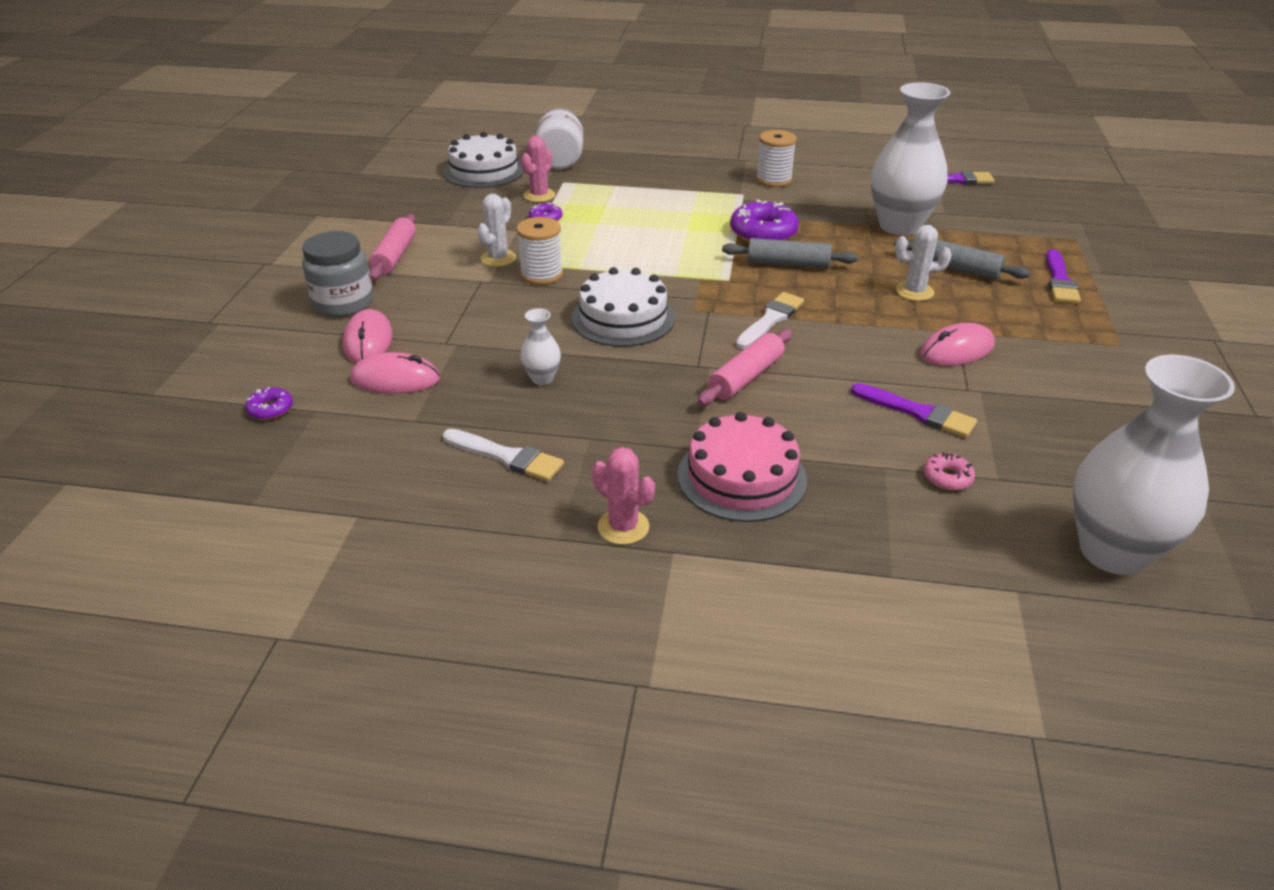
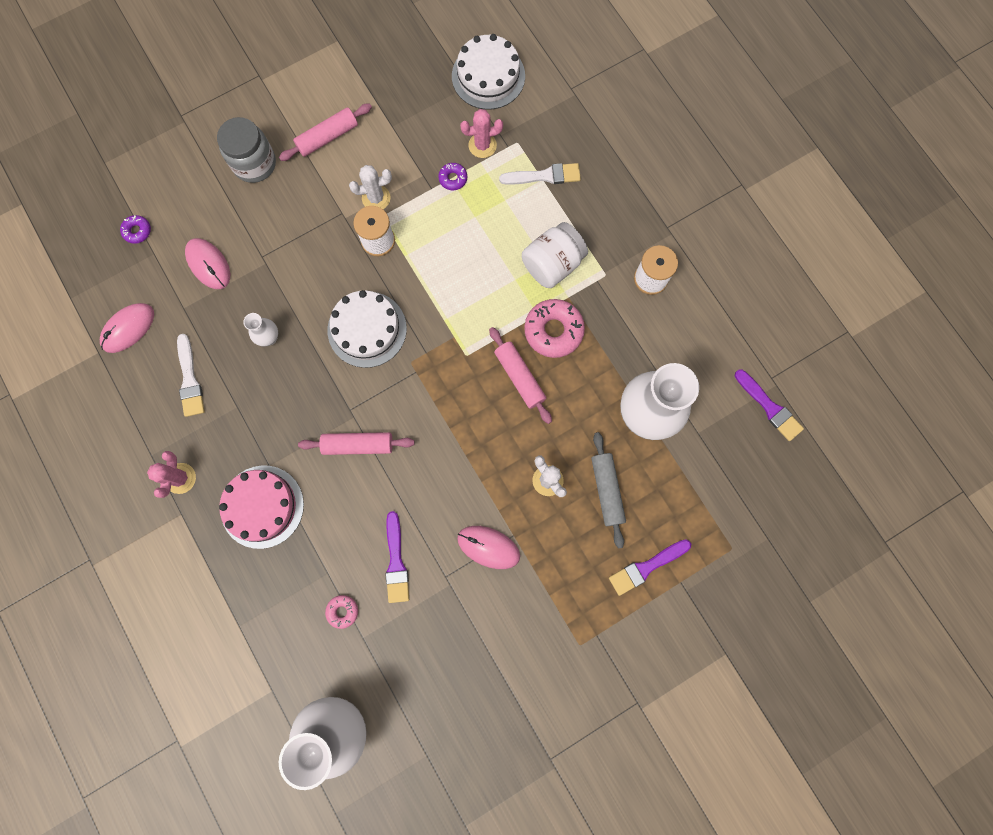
camera: 50 degrees right, 40 degrees up
pink mouse [343,309,392,363] -> pink mouse moved to [100,303,154,353]
white jar [535,108,583,169] -> white jar moved to [522,222,588,288]
grey rolling pin [722,238,858,269] -> pink rolling pin [489,327,552,424]
purple donut [730,199,799,242] -> pink donut [524,299,585,358]
white brush [736,292,804,349] -> white brush moved to [499,163,581,185]

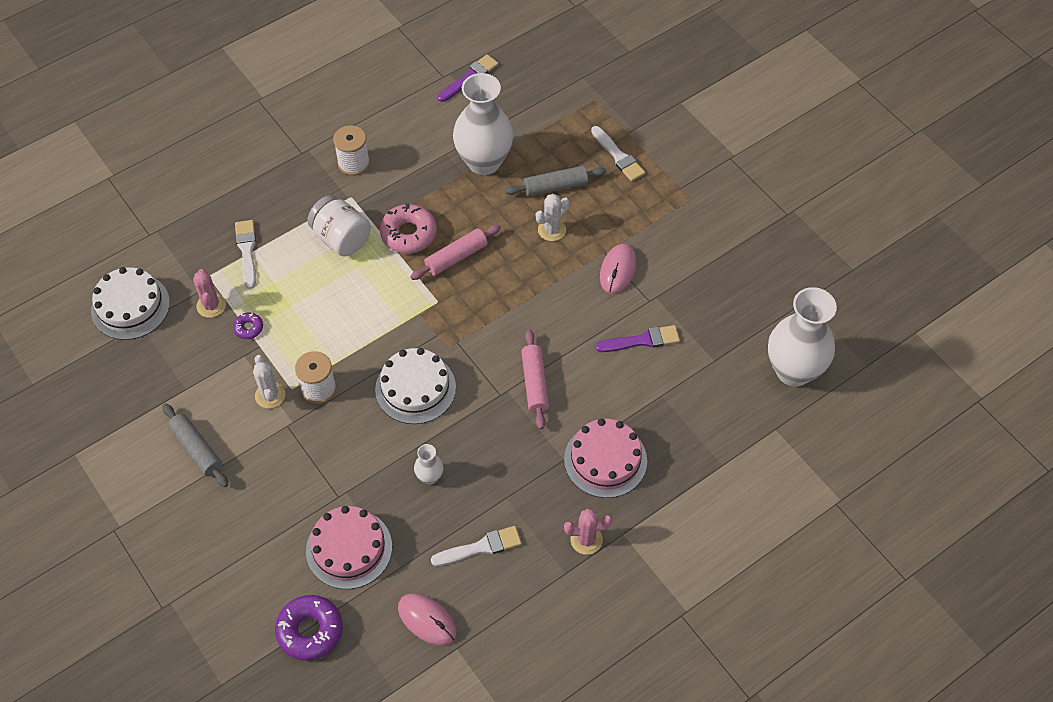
camera: 95 degrees left, 20 degrees down
purple donut [120,215,151,244] -> purple donut [275,595,343,661], size x1.98
pink mouse [185,238,230,289] -> pink cake [306,506,392,589]
grey jar [217,117,276,183] -> none
pink rolling pin [279,104,372,161] -> grey rolling pin [162,403,228,487]
pink donut [325,595,358,629] -> none
purple brush [609,539,691,596] -> white brush [591,126,646,181]

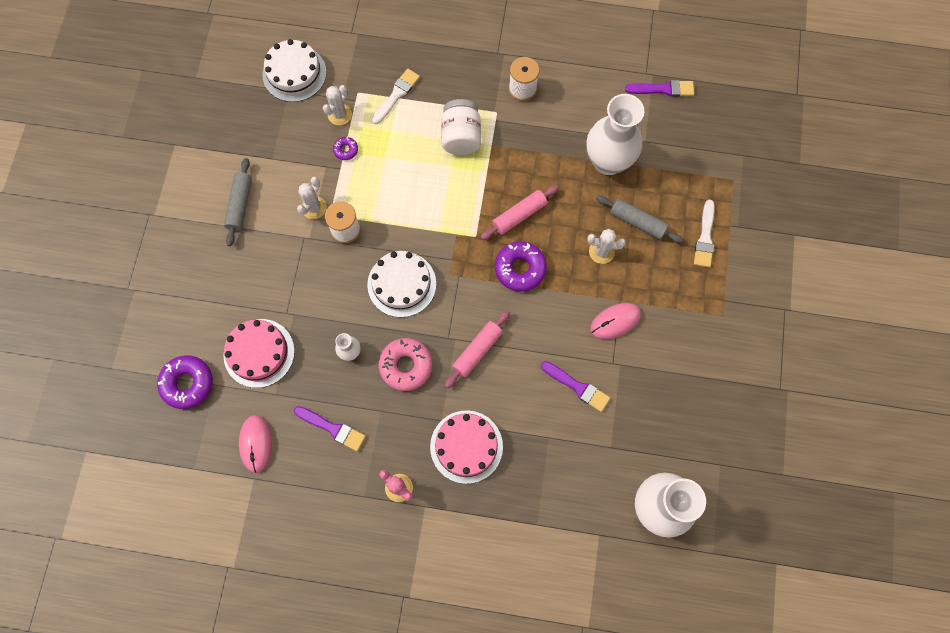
camera: 45 degrees right, 15 degrees up
pink cactus [193,269,226,318] -> white cactus [323,85,352,125]
pink donut [380,203,437,253] -> pink donut moved to [379,338,432,391]
pink rolling pin [410,225,501,280] -> pink rolling pin turned 45 degrees counterclockwise [481,185,559,240]
white brush [431,526,522,566] -> purple brush [294,406,366,451]
none -> purple donut [495,242,547,292]

